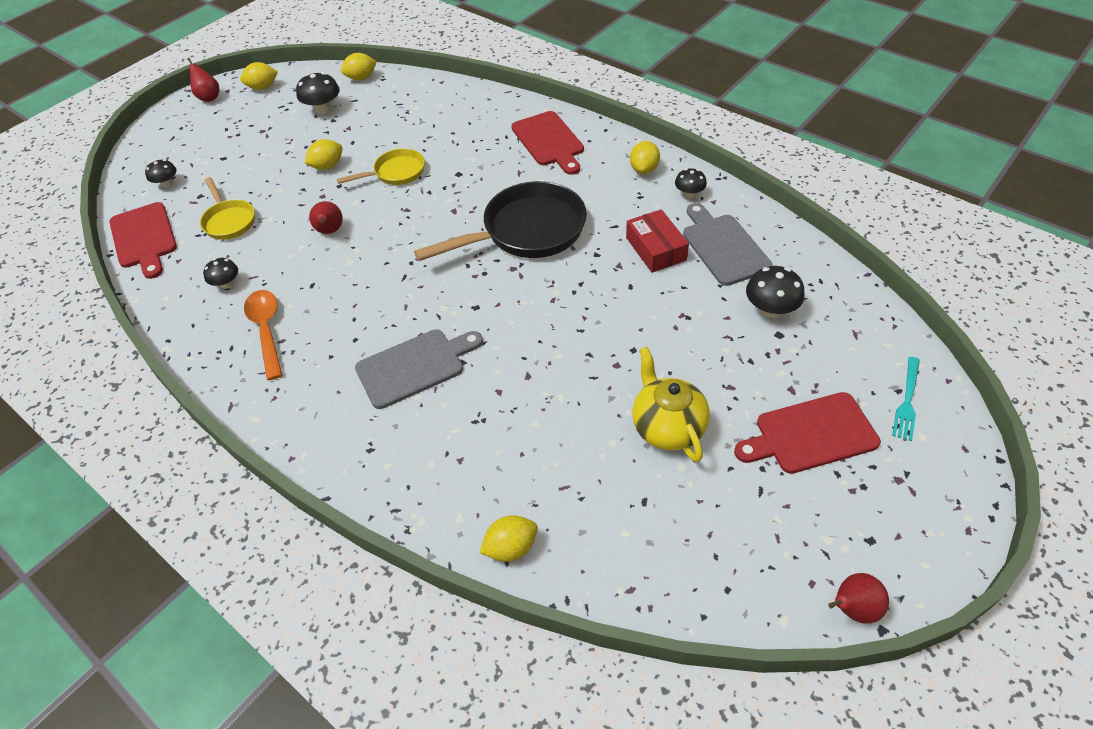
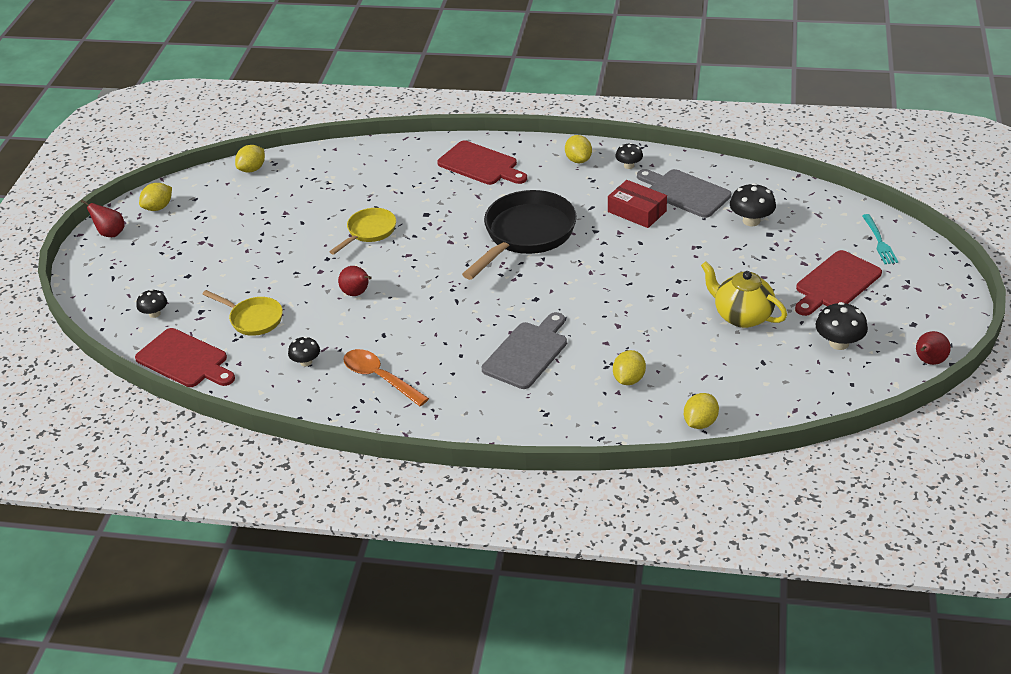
camera: 30 degrees left, 10 degrees down
black mushroom [296,72,340,114] -> black mushroom moved to [816,302,868,350]
yellow lemon [304,139,343,170] -> yellow lemon moved to [613,350,646,385]

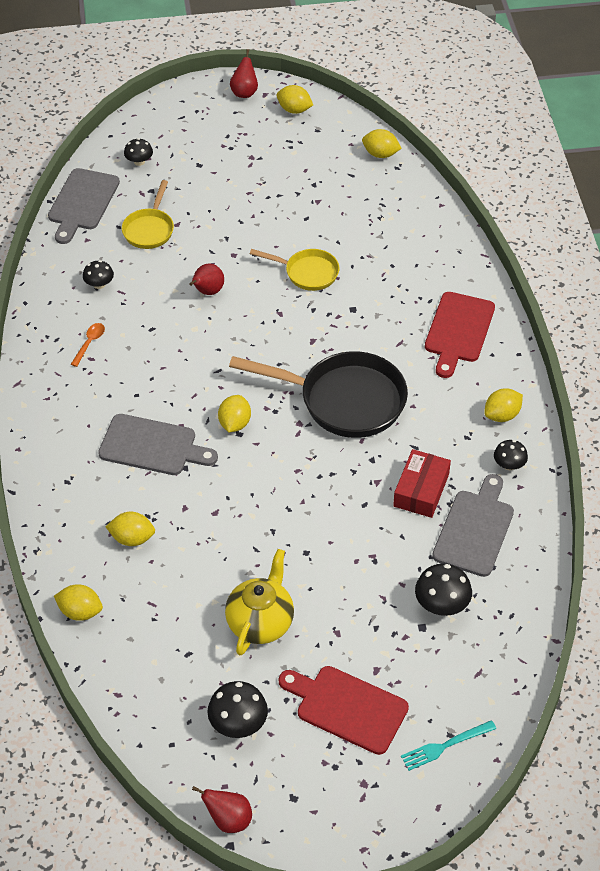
camera: 70 degrees right, 10 degrees up
red cutting board [135,328,235,387] -> grey cutting board [48,168,120,244]
orange spoon [343,349,429,406] -> orange spoon [71,323,105,367], size x0.55
none -> yellow lemon [218,395,251,432]

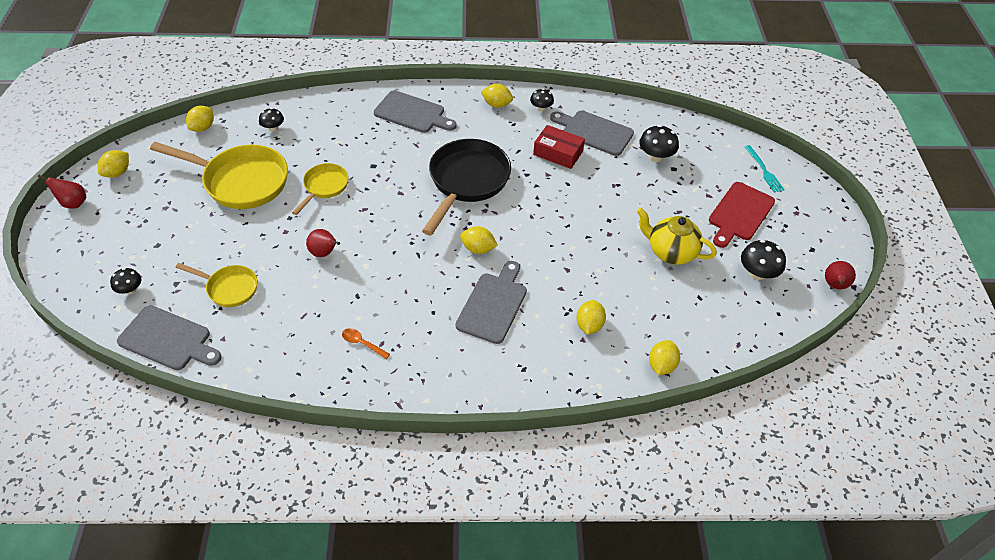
camera: 85 degrees left, 0 degrees up
black mushroom [83,260,114,289] -> black mushroom moved to [259,108,284,131]
red cutting board [425,292,495,378] -> grey cutting board [374,90,457,133]
yellow lemon [484,388,523,422] -> yellow lemon turned 45 degrees counterclockwise [481,84,513,108]
none -> yellow pan [150,142,288,209]

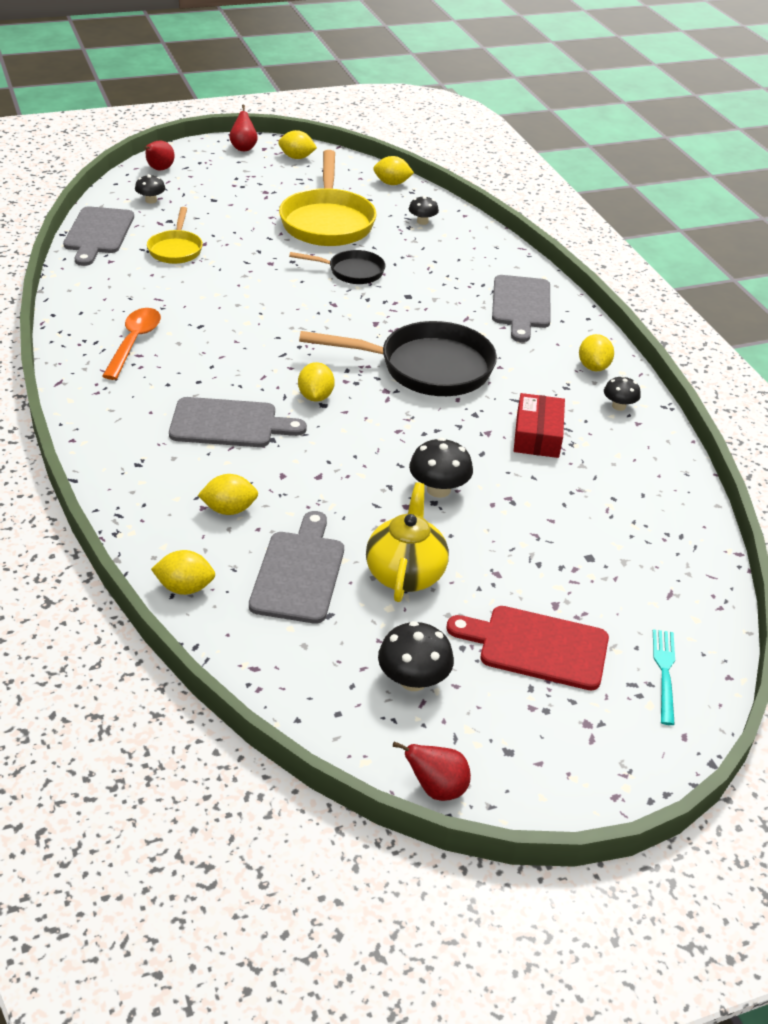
camera: 70 degrees right, 10 degrees down
yellow pan [292,163,349,215] -> black pan [289,250,385,284]
red pear [306,229,340,257] -> red pear moved to [144,141,175,170]
orange spoon [342,328,390,359] -> orange spoon [102,308,161,380], size x1.82
grey cutting board [550,111,634,156] -> grey cutting board moved to [249,511,344,624]
black mushroom [639,125,679,162] -> black mushroom moved to [409,438,473,498]
turquoise fork [745,145,785,193] -> turquoise fork turned 135 degrees clockwise [653,629,675,725]

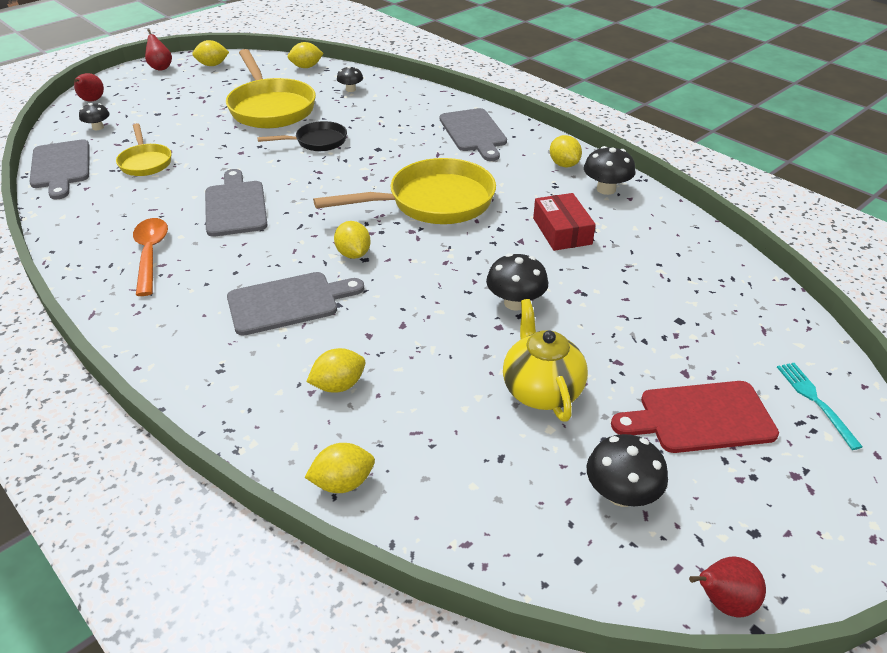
camera: 20 degrees left, 0 degrees up
grey cutting board [249,511,344,624] -> grey cutting board moved to [205,169,268,237]
black pan [299,321,497,396] -> yellow pan [313,158,496,224]
black mushroom [604,376,641,411] -> black mushroom [584,146,635,195], size x1.56

